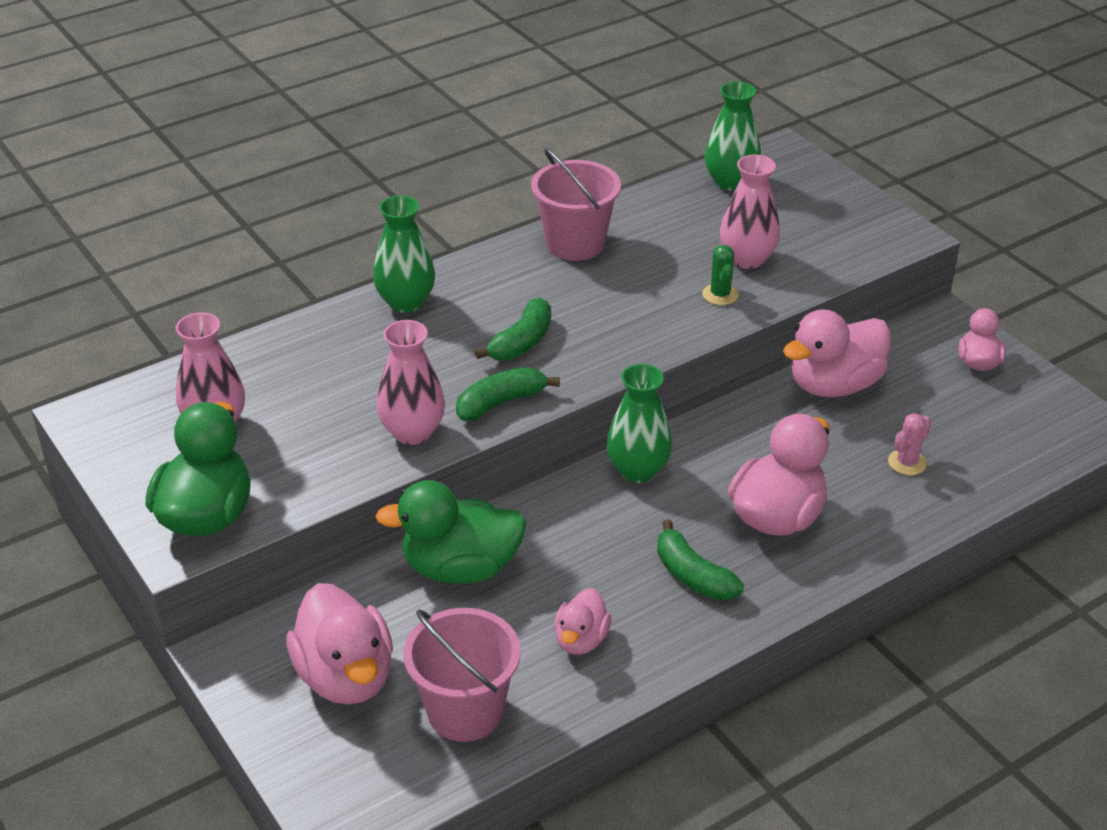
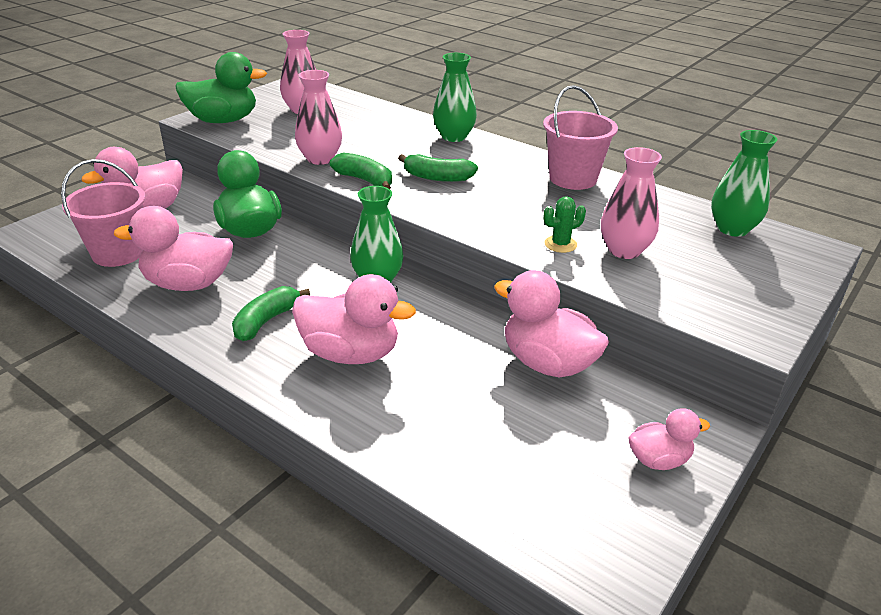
camera: 70 degrees right, 5 degrees down
pink duck [554,588,611,655] -> pink duck [114,206,233,291], size x1.79
pink cactus [888,413,931,475] -> none

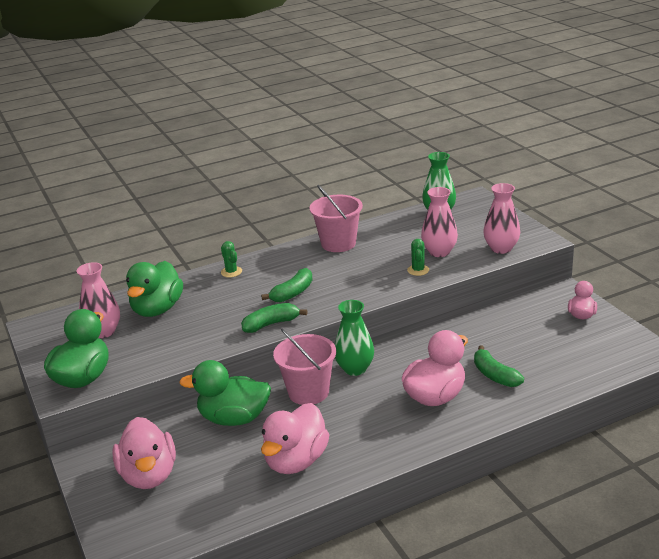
camera: 60 degrees left, 5 degrees down
pink bucket [61,159,146,267] -> pink bucket moved to [273,329,336,405]
green banana [232,286,310,341] -> green banana moved to [474,345,524,387]
pink vase [295,70,342,165] -> pink vase moved to [483,183,520,254]
green vase [433,53,477,142] -> green cactus [221,241,242,277]
pink duck [494,270,609,377] -> none
none -> green duck [126,261,183,317]

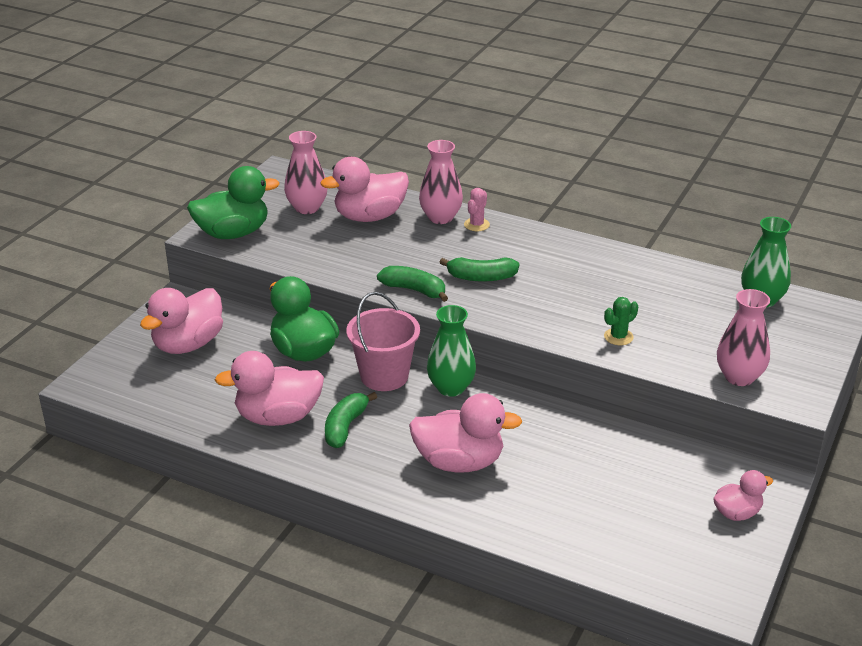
camera: 50 degrees right, 5 degrees up
green duck [126,261,183,317] -> pink duck [321,157,409,222]
green cactus [221,241,242,277] -> pink cactus [464,188,490,231]
pink bucket [310,185,363,252] -> none
pink vase [421,187,458,257] -> pink vase moved to [419,140,463,224]
green banana [474,345,524,387] -> green banana moved to [325,392,377,448]

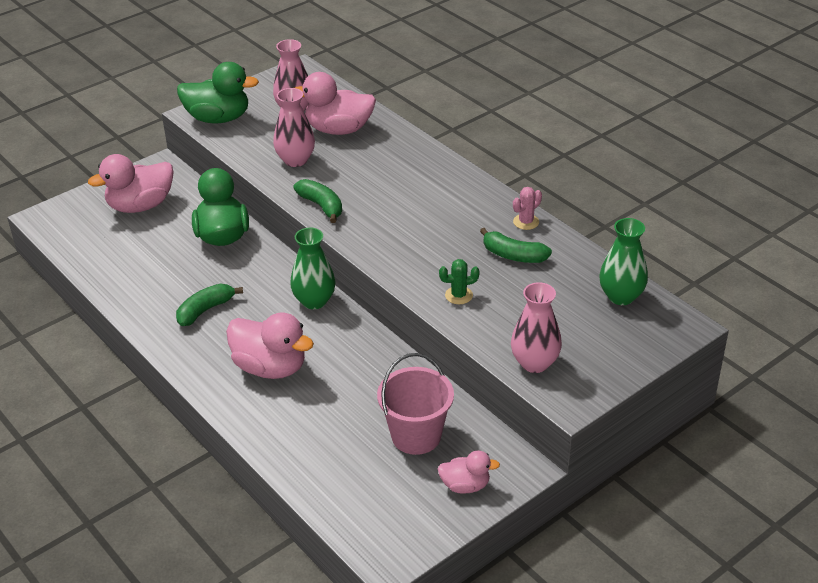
camera: 25 degrees right, 5 degrees up
pink duck [215,351,324,426] -> none
pink bucket [346,292,420,391] -> pink bucket moved to [377,353,454,455]
pink vase [419,140,463,224] -> pink vase moved to [273,88,315,167]
green banana [439,257,519,282] -> green banana moved to [480,228,552,263]
pink cactus [464,188,490,231] -> pink cactus moved to [513,187,542,230]

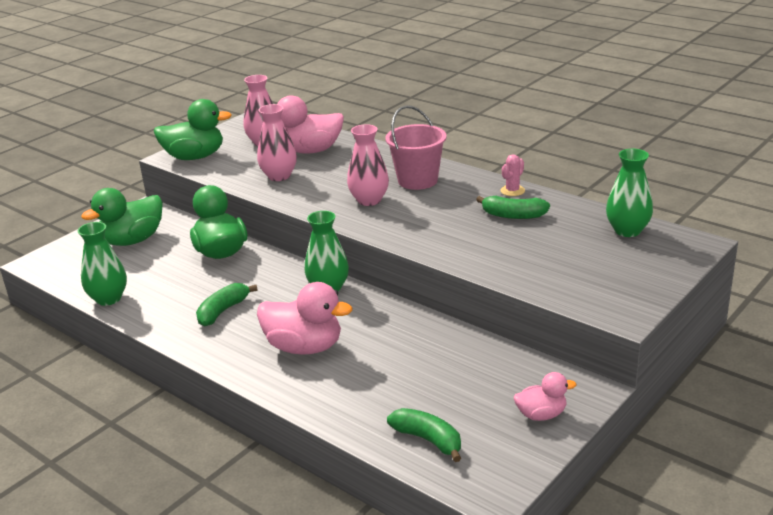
camera: 10 degrees left, 10 degrees down
pink duck [88,154,174,213] -> green duck [81,188,163,246]
green banana [293,179,342,223] -> green banana moved to [387,408,461,462]
pink bucket [377,353,454,455] -> pink bucket moved to [385,105,447,190]
green cactus [439,259,480,304] -> none
pink vase [511,282,562,373] -> pink vase moved to [347,124,389,206]
none -> green vase [78,222,127,306]

